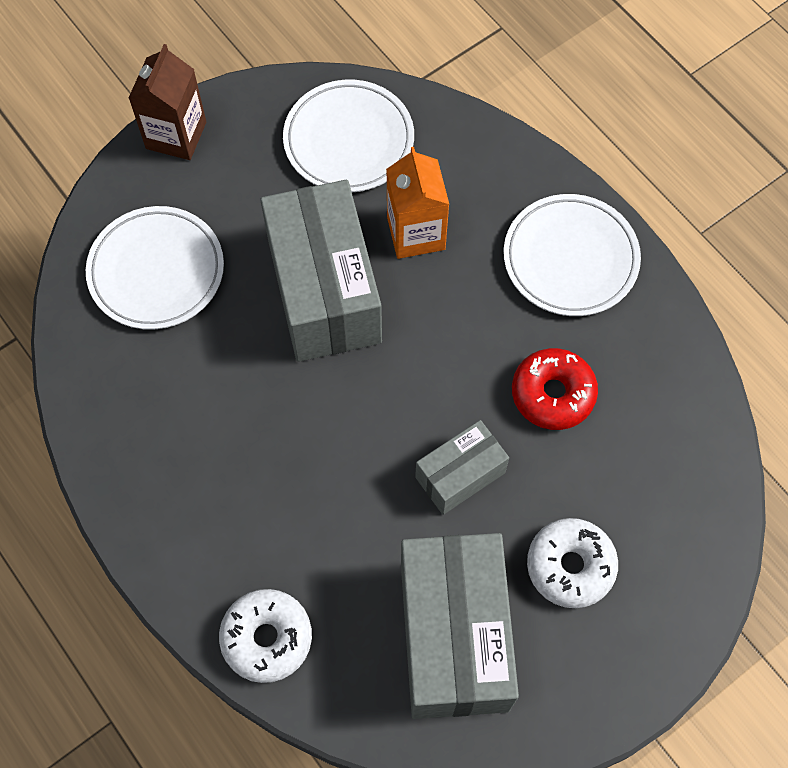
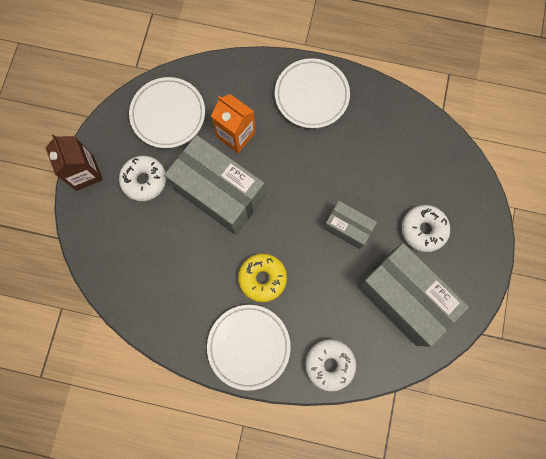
camera: 40 degrees left, 10 degrees up
white plate [86,206,224,330] -> white plate moved to [207,305,291,391]
grey box [415,420,509,515] -> grey box turned 75 degrees counterclockwise [323,201,377,249]
red donut [512,348,598,430] -> none
none -> white donut [119,156,166,201]
none -> yellow donut [238,253,287,302]

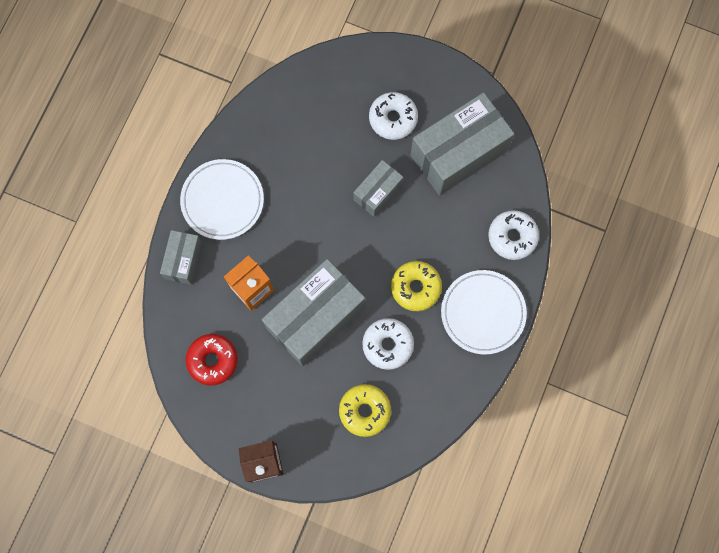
camera: 80 degrees left, 0 degrees up
white donut [119,156,166,201] -> white donut moved to [362,318,414,370]
white plate [129,77,205,148] -> red donut [186,334,238,386]
none -> grey box [160,230,202,285]
none -> yellow donut [339,384,391,437]

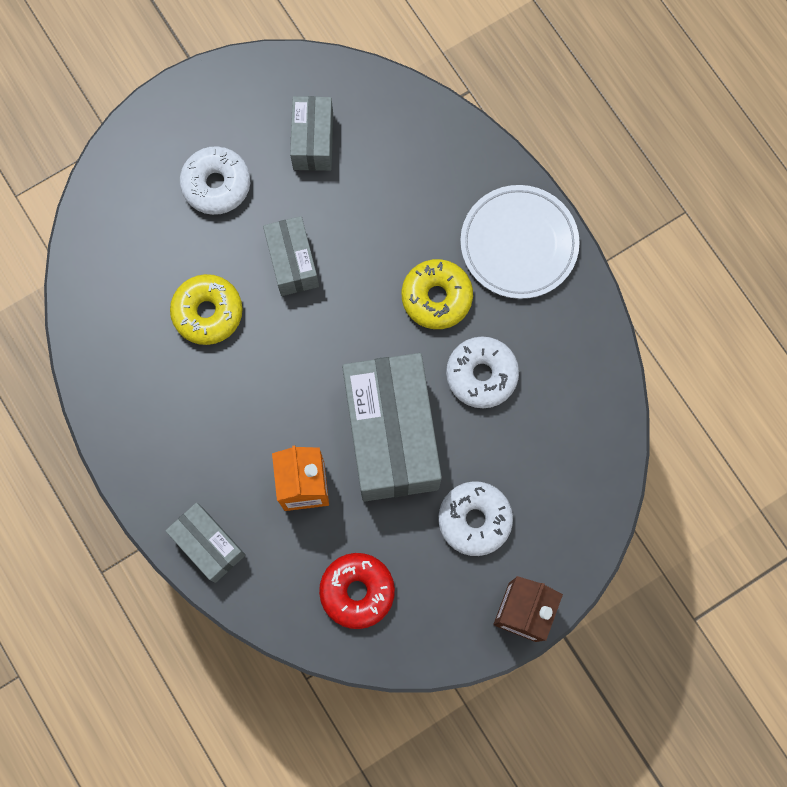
camera: 55 degrees left, 0 degrees up
white plate [180,159,264,240] -> none
yellow donut [339,384,391,437] -> yellow donut moved to [170,274,242,345]
grey box [410,92,515,196] -> grey box [290,96,333,171], size x0.52
white donut [488,210,539,260] -> white donut moved to [438,481,513,556]

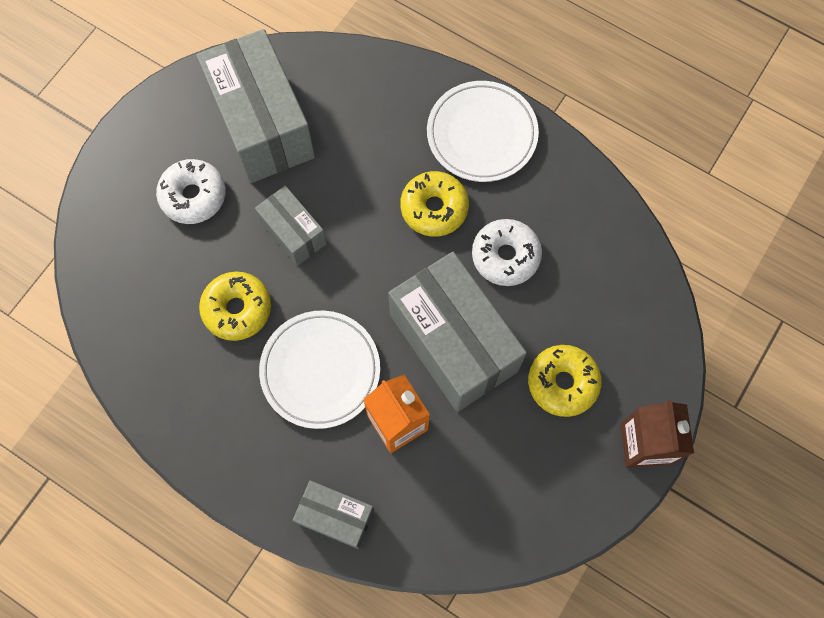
camera: 25 degrees left, 5 degrees down
grey box [290,96,333,171] -> grey box [197,29,315,183], size x1.91
red donut [319,553,395,629] -> none
white donut [438,481,513,556] -> yellow donut [528,345,602,417]
none -> white plate [259,311,380,429]

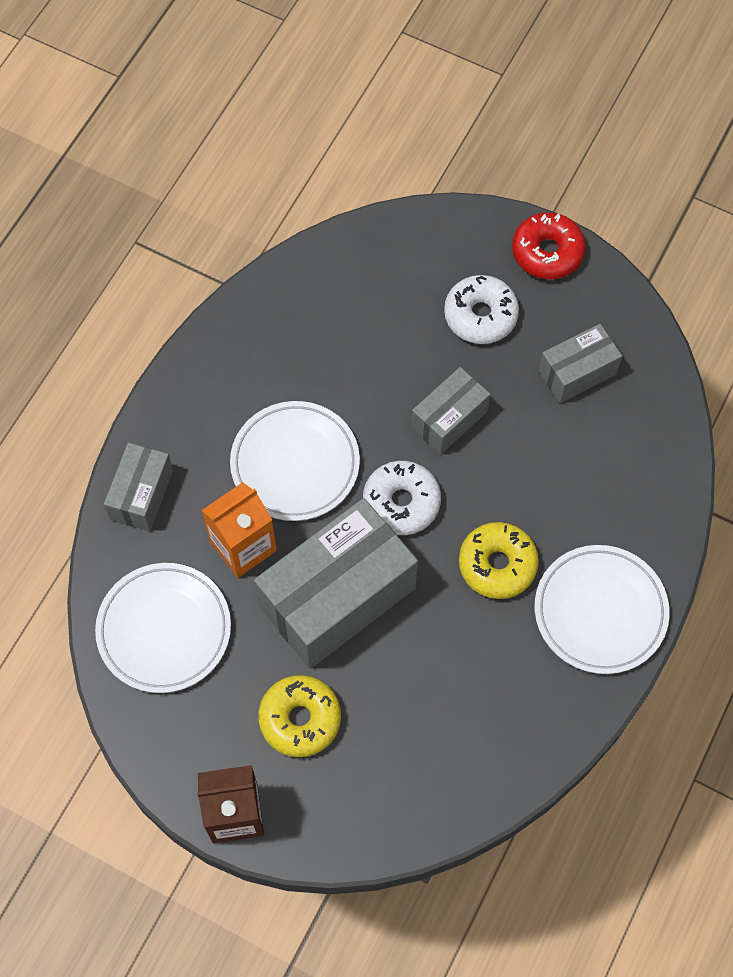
camera: 85 degrees right, 5 degrees down
grey box [197,29,315,183] -> grey box [539,324,622,403], size x0.52
yellow donut [199,272,271,341] -> none
white donut [472,219,542,286] -> white donut moved to [363,461,441,535]
none -> white plate [95,563,231,693]
none -> red donut [512,212,586,279]

